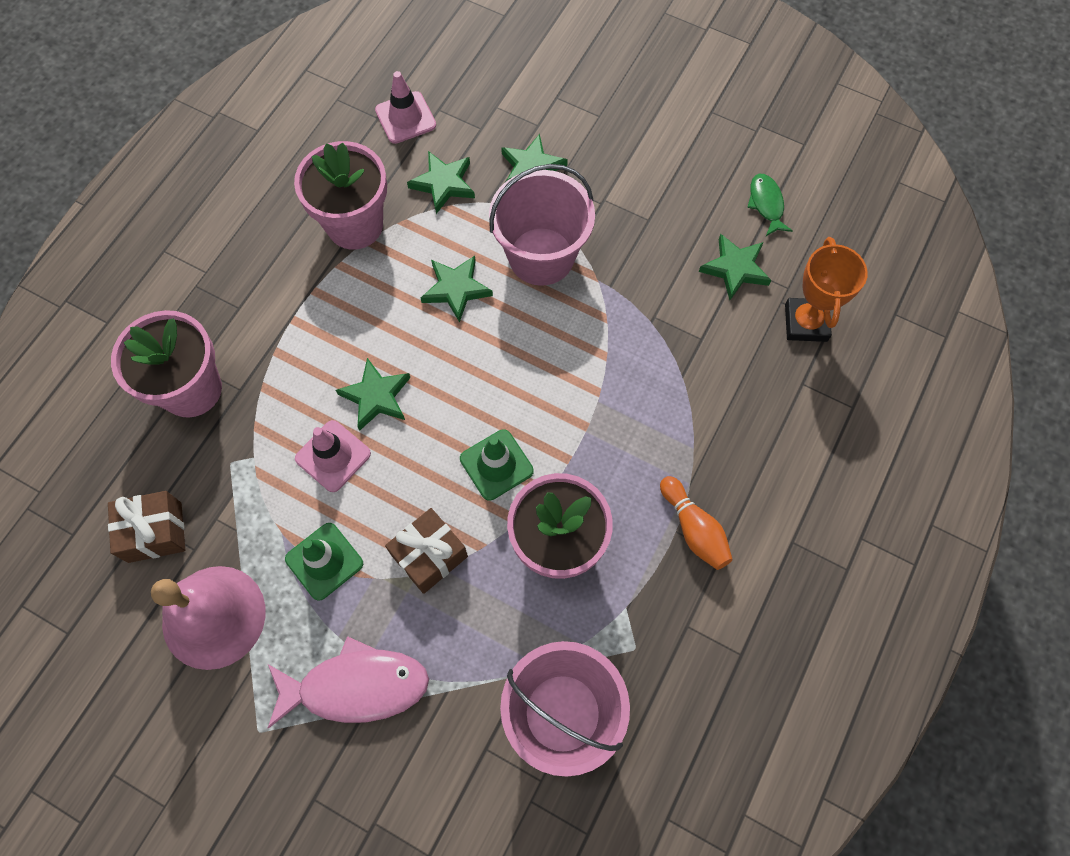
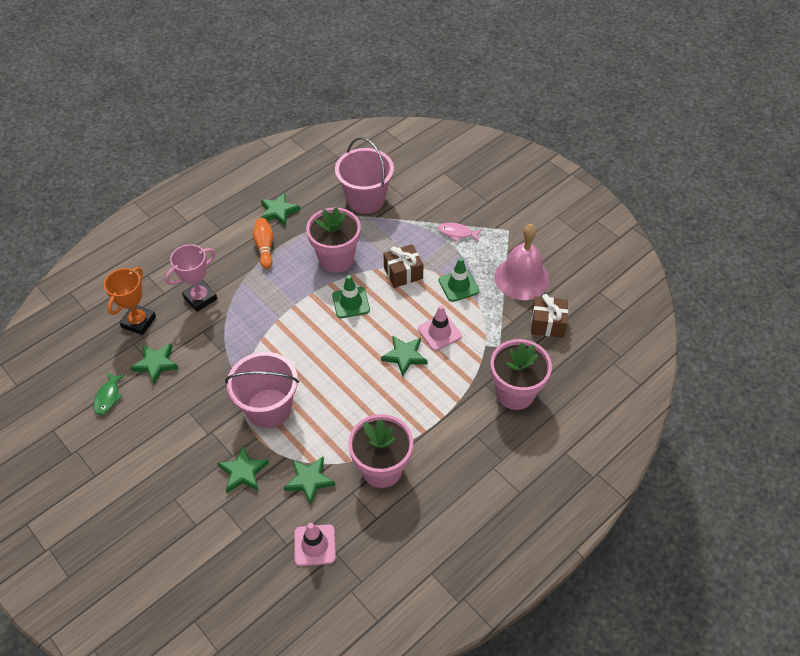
camera: 160 degrees left, 15 degrees down
pink fish [268,636,429,729] -> pink fish [438,223,482,242], size x0.54
green star [421,256,493,323] -> green star moved to [261,192,300,226]
none -> pink trophy [165,244,217,312]

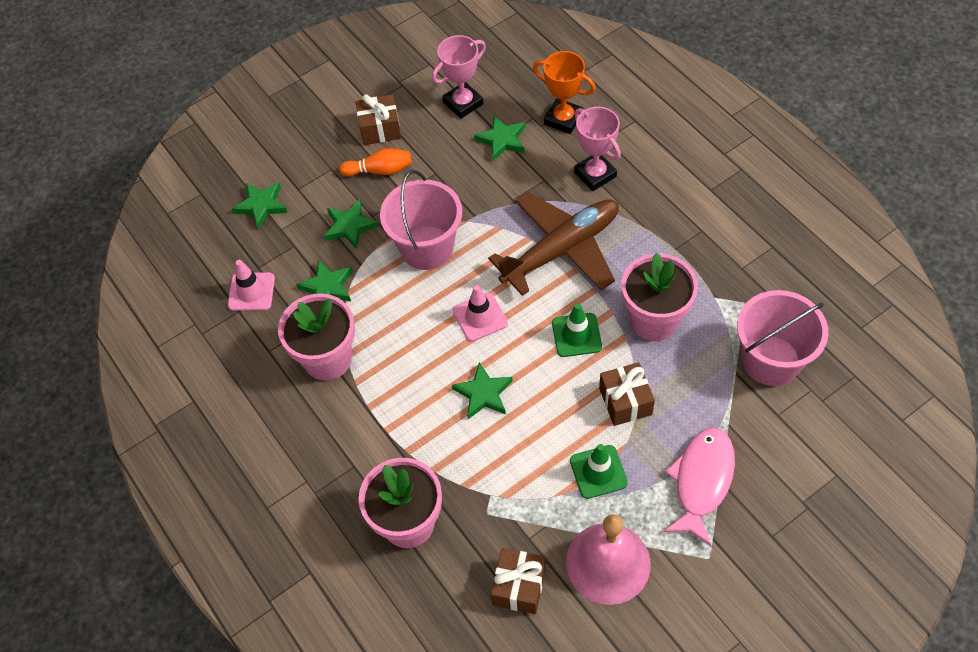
camera: 100 degrees right, 5 degrees up
green fish [94,373,125,415] -> pink trophy [432,35,486,119]
orange bowling pin [253,218,273,269] -> orange bowling pin moved to [339,148,412,176]
green star [261,192,300,226] -> green star moved to [232,182,288,229]
pink traffic cone [418,305,462,351] -> pink traffic cone moved to [453,285,508,342]
pink fish [438,223,482,242] -> pink fish [663,428,735,546], size x1.85
none -> brown gift [355,94,401,145]
none -> brown plane [488,192,619,296]

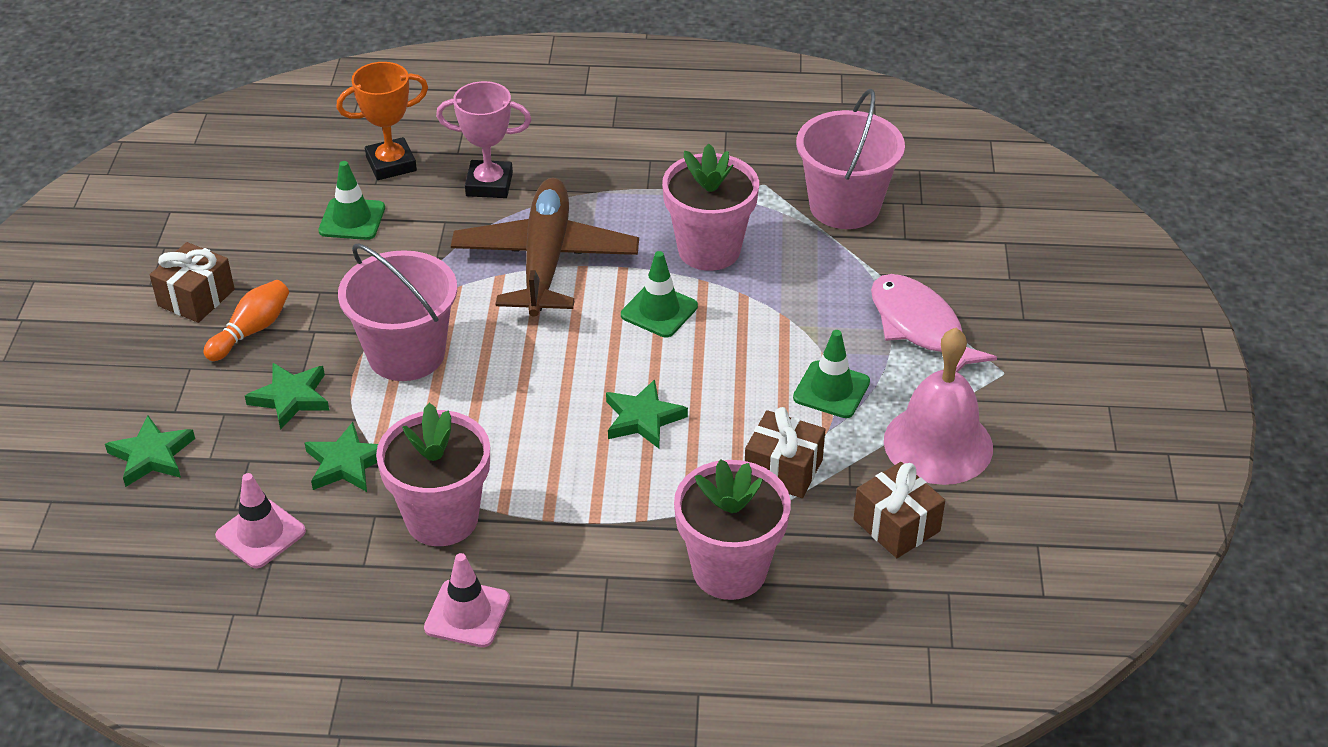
camera: 55 degrees left, 15 degrees down
pink trophy [432,35,486,119] -> none
pink traffic cone [453,285,508,342] -> pink traffic cone moved to [424,553,510,647]
green star [474,115,525,161] -> green traffic cone [319,161,385,240]
brown gift [599,362,655,426] -> brown gift moved to [745,407,825,498]

